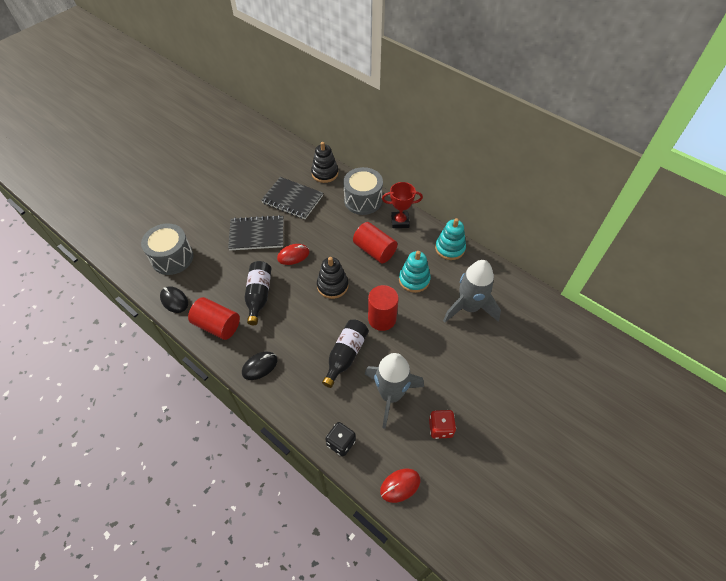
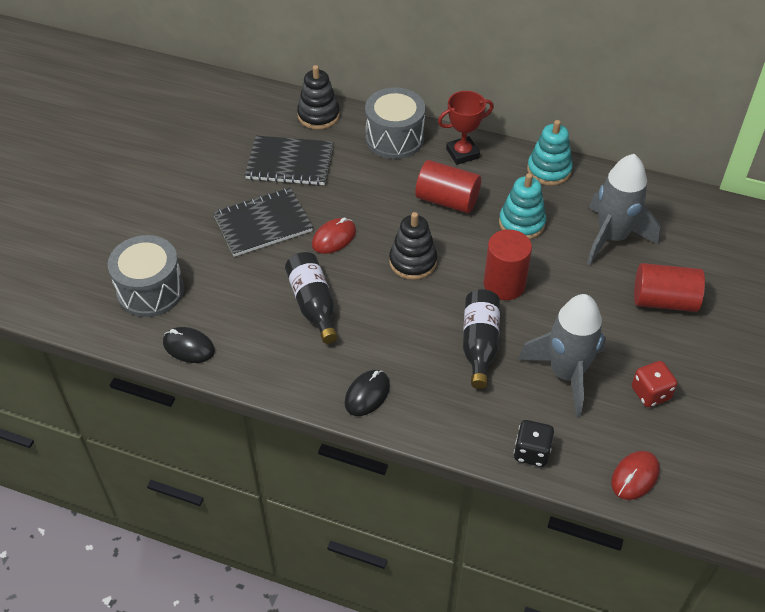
camera: 20 degrees left, 5 degrees down
red cylinder [188,297,240,340] -> red cylinder moved to [634,263,705,312]

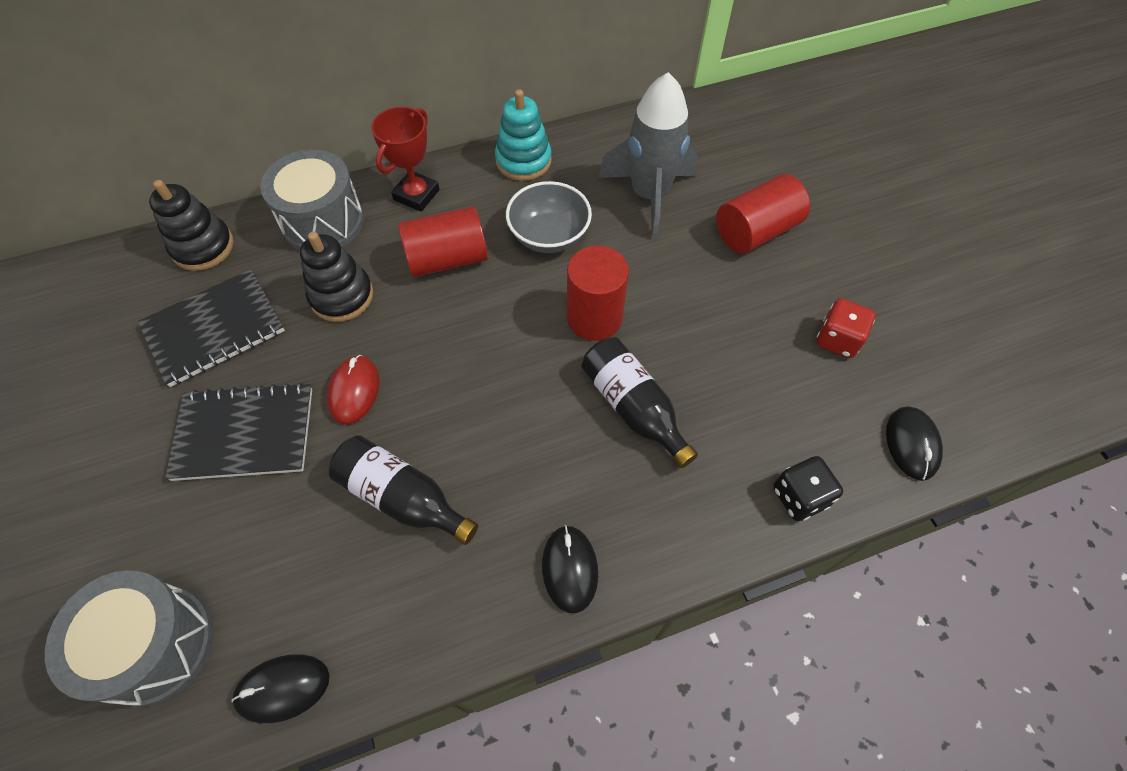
camera: 40 degrees left, 10 degrees up
black notebook [213,188,313,257] -> black notebook turned 60 degrees clockwise [165,383,312,481]
black stacking toy [389,212,437,280] -> black stacking toy moved to [300,232,373,322]
turquoise stacking toy [499,173,546,239] -> grey bowl [506,181,592,253]
grey rocket [518,294,606,417] -> none
red mouse [611,451,660,500] -> black mouse [886,406,943,481]

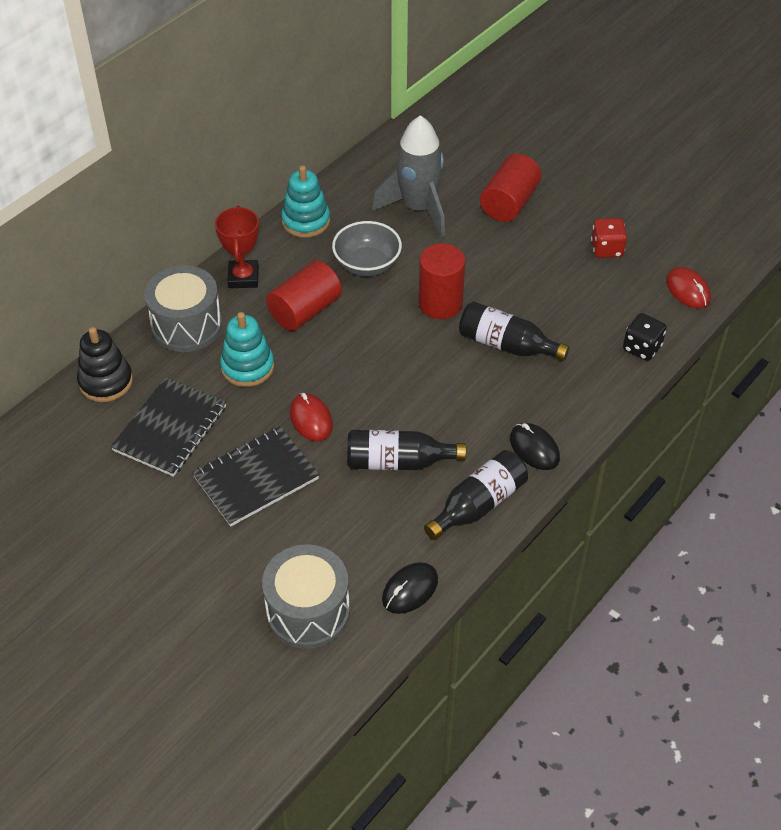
camera: 30 degrees left, 10 degrees down
black stacking toy [300,232,373,322] -> turquoise stacking toy [220,312,274,387]
black mouse [886,406,943,481] -> red mouse [666,267,711,309]
none -> black bottle [424,450,528,540]

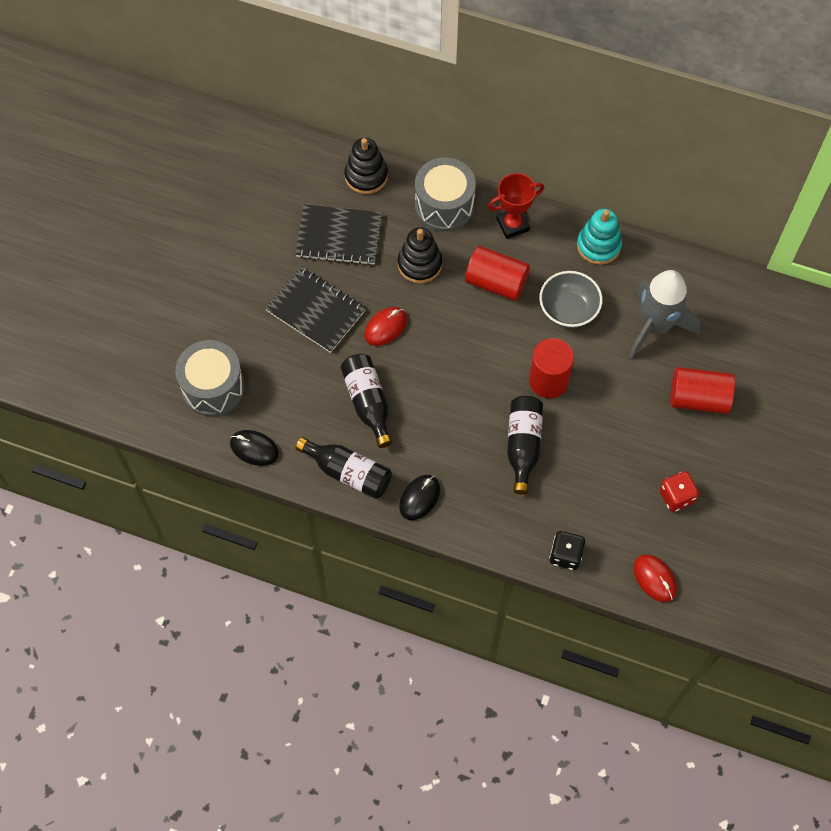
camera: 70 degrees right, 15 degrees up
turquoise stacking toy [220,312,274,387] -> black stacking toy [398,227,442,283]
red mouse [666,267,711,309] -> red mouse turned 75 degrees counterclockwise [634,554,677,602]

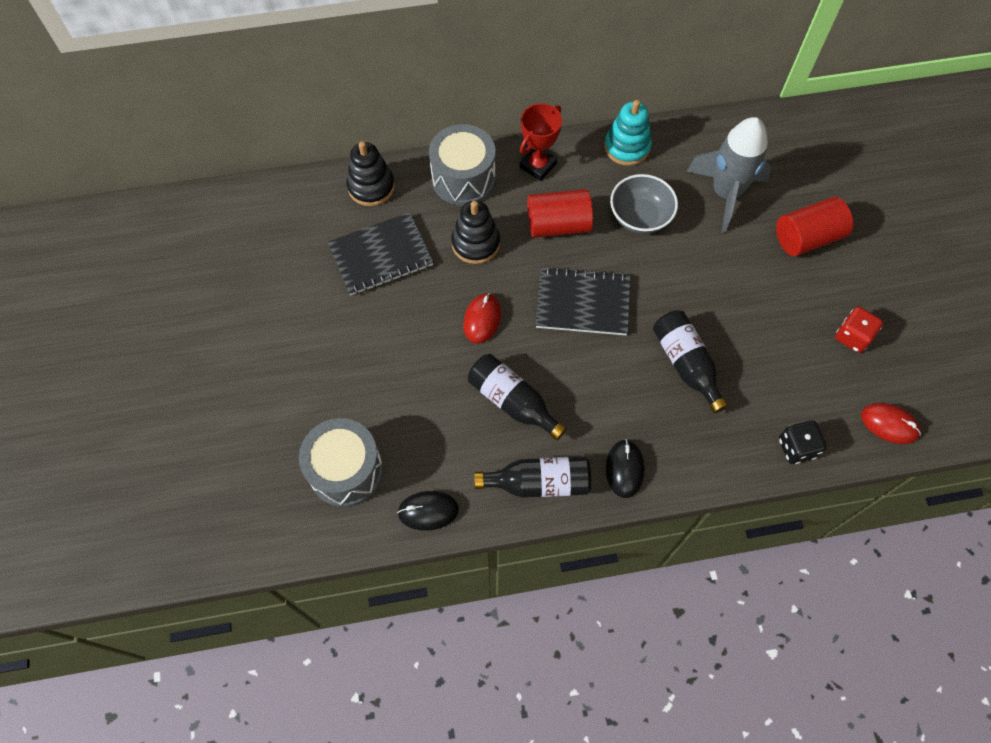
camera: 30 degrees left, 0 degrees up
black notebook [265,266,366,353] -> black notebook moved to [535,266,630,335]
red cylinder [529,338,574,398] -> none

